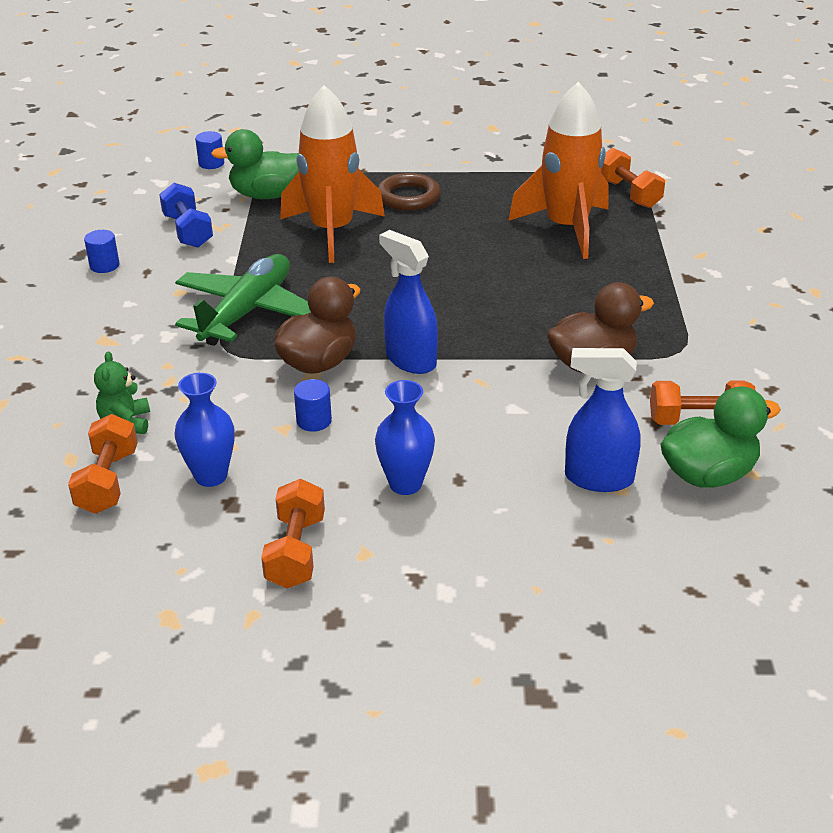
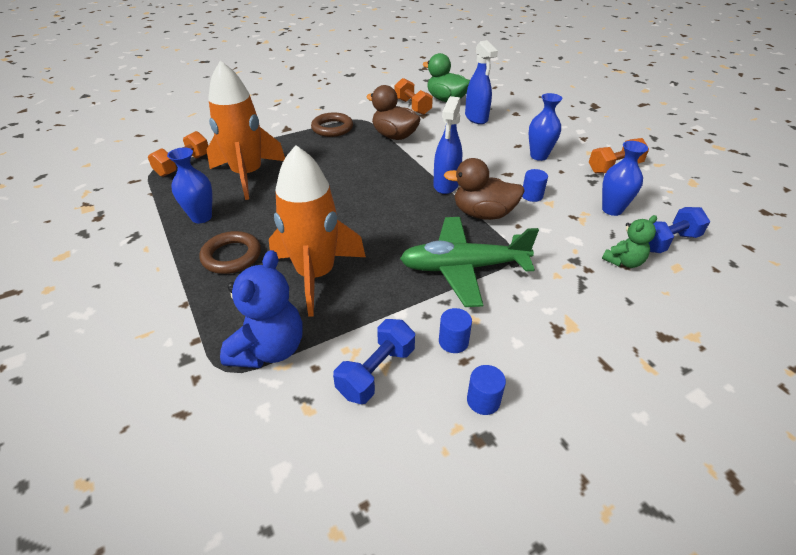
camera: 120 degrees left, 5 degrees up
orange dumbbell [68,414,138,514] -> blue dumbbell [649,207,710,253]
blue cylinder [195,131,224,169] -> blue cylinder moved to [439,308,472,353]
green duck [211,129,299,199] -> blue teddy bear [220,250,303,368]
none -> blue vase [167,147,212,223]
none -> brown ring [311,112,353,137]

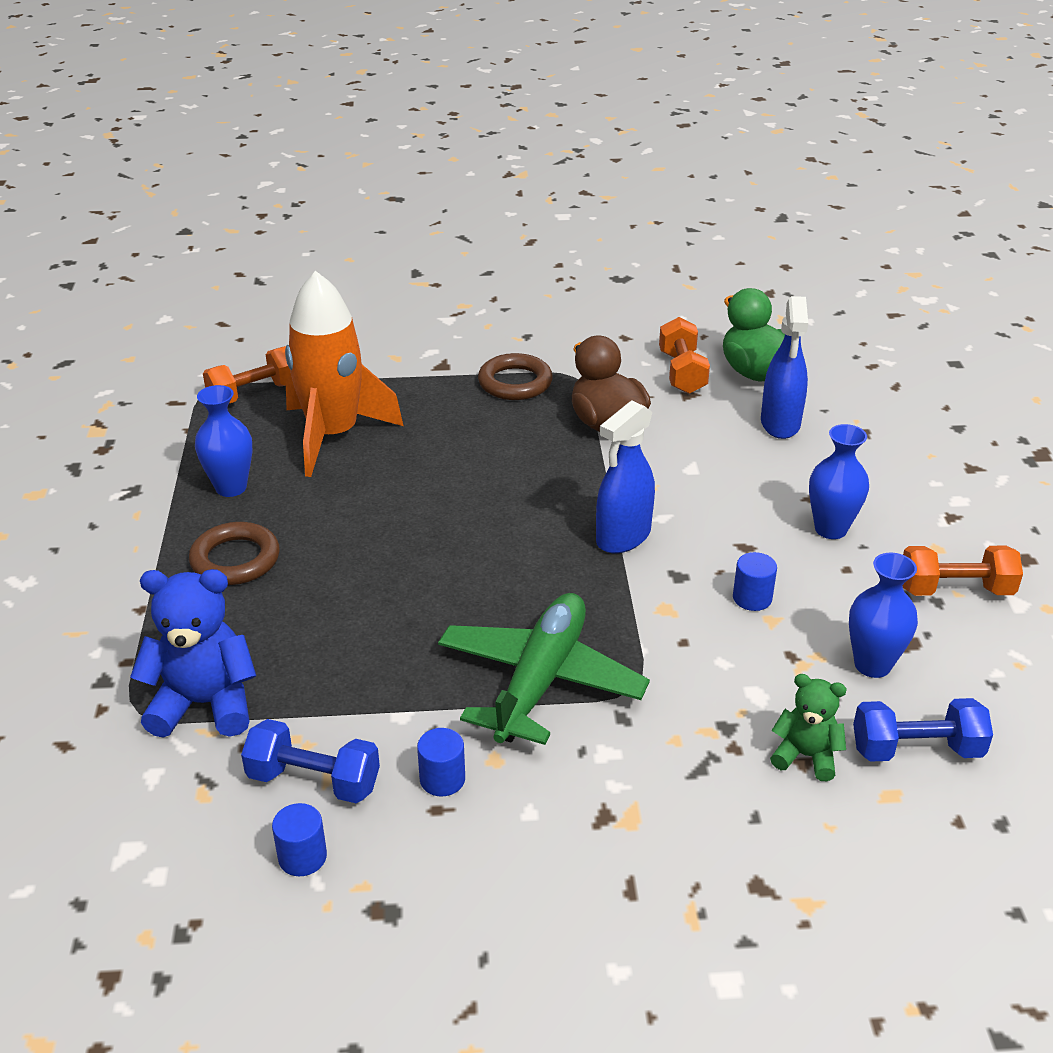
camera: 25 degrees right, 5 degrees down
blue teddy bear [220,250,303,368] -> blue teddy bear turned 135 degrees counterclockwise [130,569,256,738]
orange rocket [269,145,366,317] -> none
blue dumbbell [333,319,415,404] -> blue dumbbell turned 45 degrees clockwise [241,719,380,803]
green plane [400,217,539,307] -> green plane turned 90 degrees clockwise [438,593,650,745]
brown duck [444,158,525,220] -> none
blue cylinder [467,365,506,415] -> blue cylinder moved to [272,803,327,876]
green teddy bear [602,215,657,268] -> green teddy bear turned 150 degrees counterclockwise [770,674,847,781]

